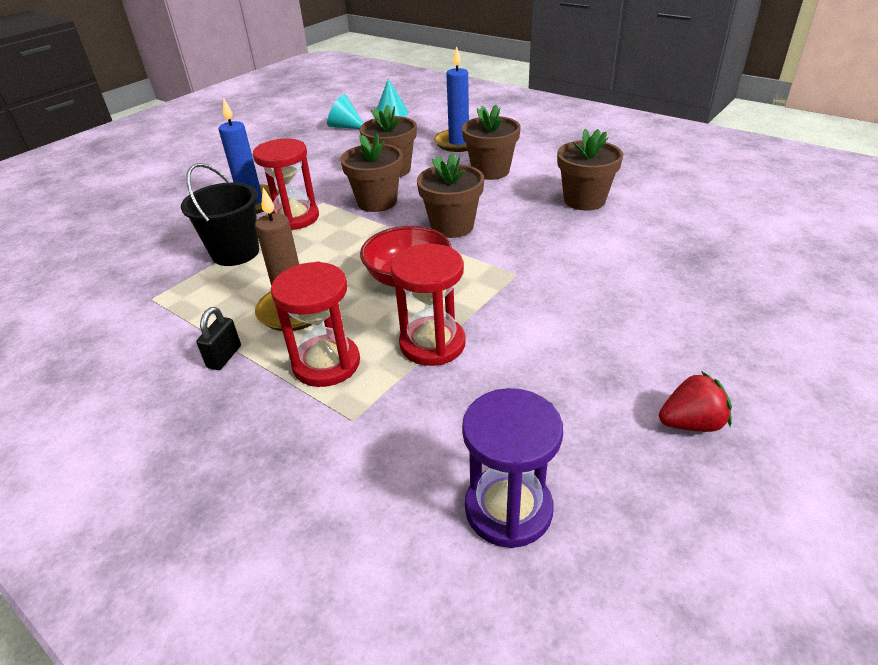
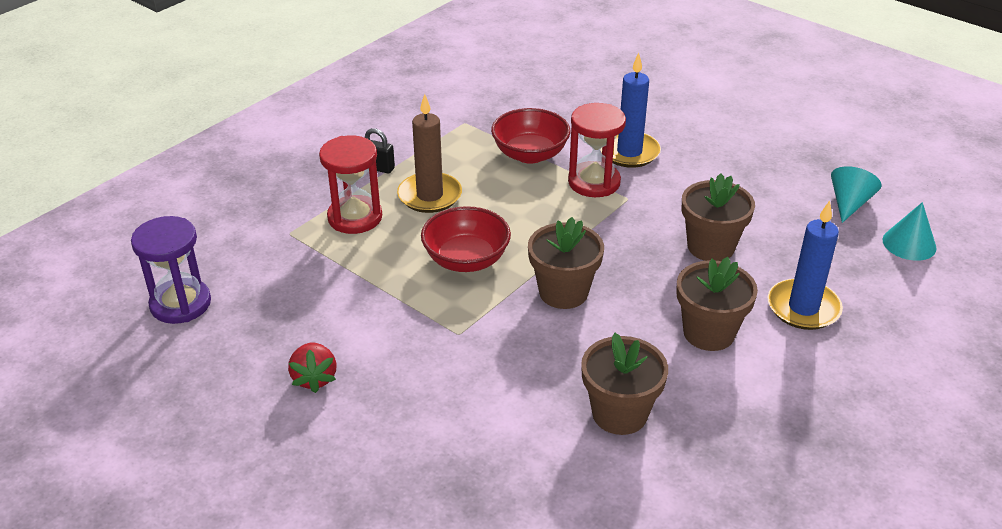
camera: 90 degrees right, 0 degrees up
black bucket [181,163,259,266] -> red bowl [491,108,570,164]
brown flower pot [340,133,403,212] -> none
red hourglass [391,244,466,366] -> none
red strawberry [659,371,732,432] -> red strawberry moved to [288,343,337,393]

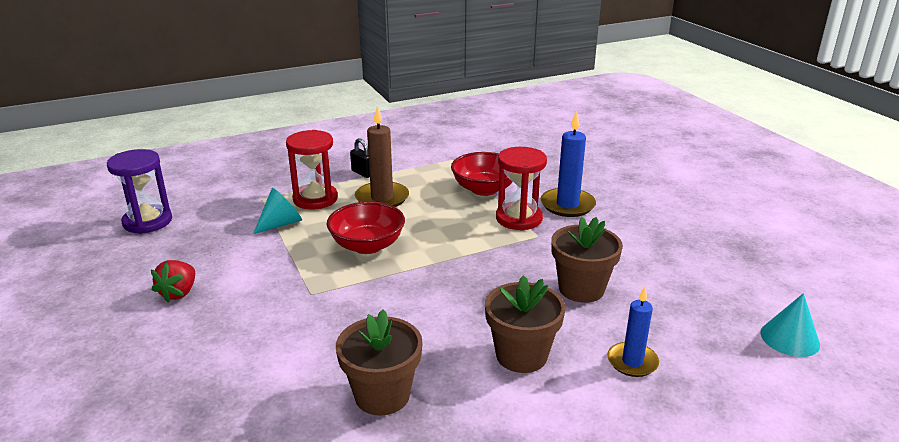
camera: 25 degrees right, 10 degrees down
brown flower pot [528,217,604,309] -> none
blue candle [768,201,843,330] -> blue candle [607,287,659,377], size x0.66
turquoise cone [831,166,882,223] -> turquoise cone moved to [253,188,302,234]

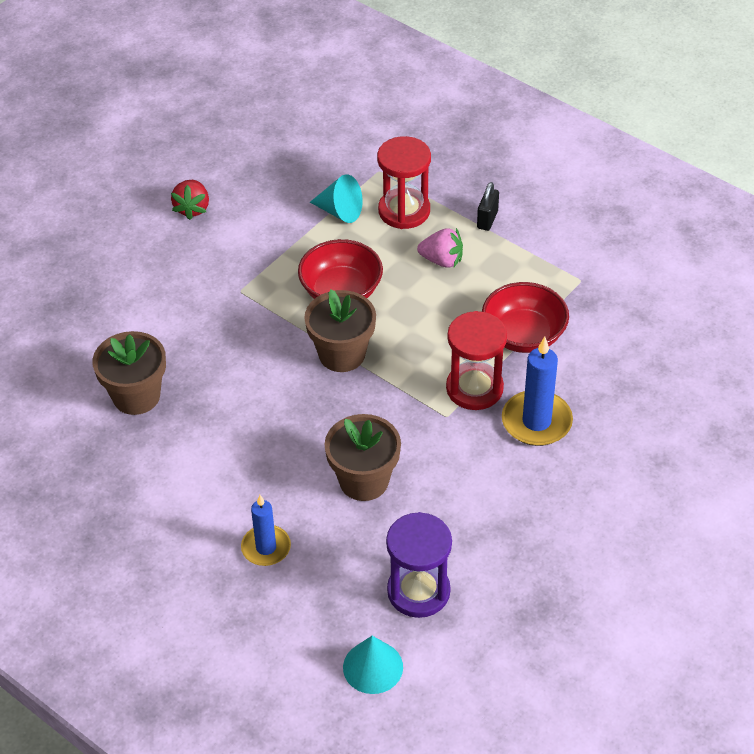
camera: 65 degrees right, 20 degrees up
purple hourglass [107,149,172,234] -> purple hourglass moved to [386,512,452,618]
red strawberry [151,260,195,303] -> red strawberry turned 75 degrees counterclockwise [171,180,209,220]
brown candle [355,105,409,207] -> pink strawberry [417,228,463,267]
brown flower pot [485,275,566,373] -> brown flower pot moved to [304,289,376,372]

